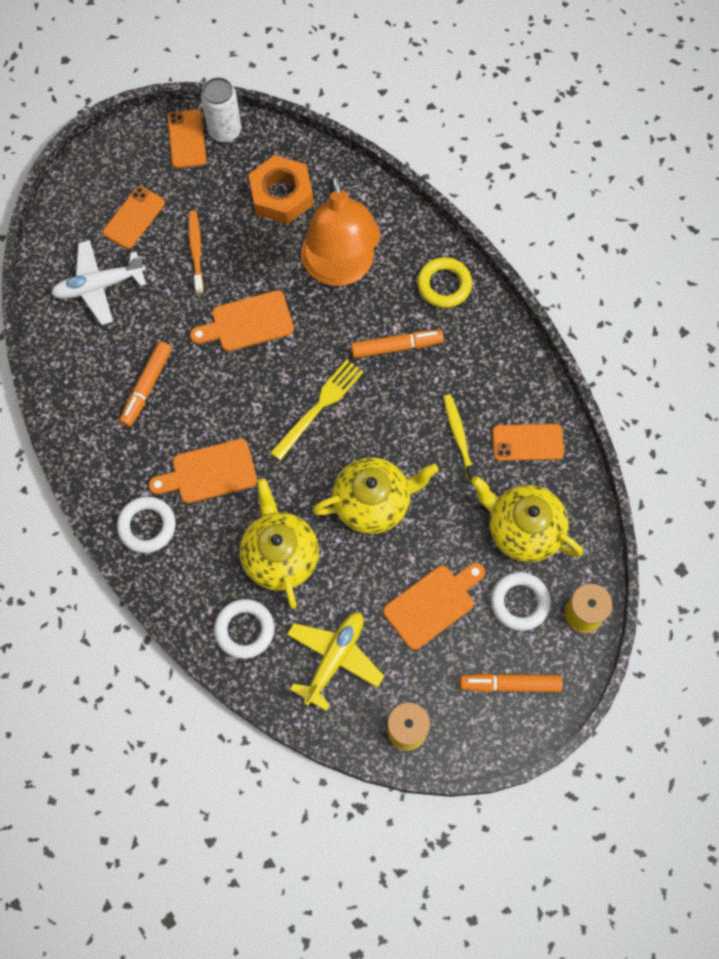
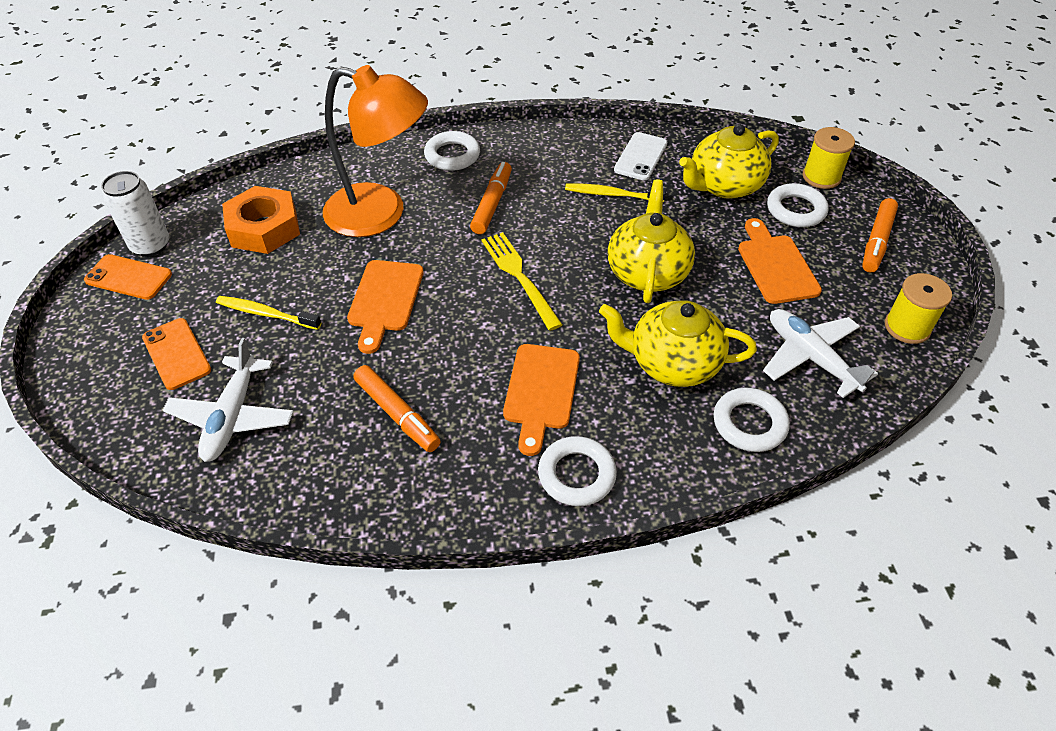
camera: 65 degrees left, 20 degrees down
orange toothbrush [188,210,204,294] -> yellow toothbrush [216,296,321,330]
yellow plane [287,612,384,711] -> white plane [763,309,878,398]
yellow ring [417,257,472,308] -> white ring [424,131,480,171]
orange phone [492,424,564,461] -> white phone [614,132,667,180]

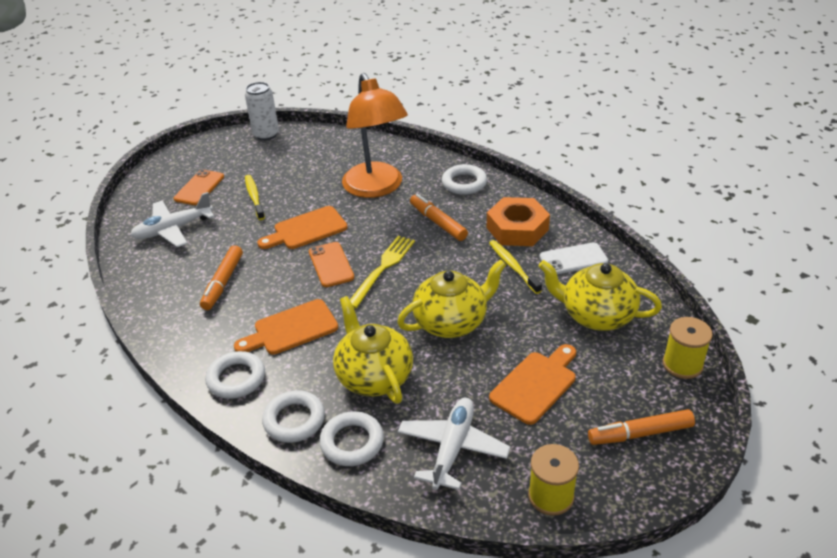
camera: 55 degrees right, 10 degrees down
orange phone [84,254,172,300] -> orange phone moved to [309,242,354,287]
orange nut [222,186,300,254] -> orange nut moved to [487,197,550,246]
orange marker [470,162,512,234] -> orange marker turned 105 degrees counterclockwise [410,194,468,241]
white ring [767,183,829,227] -> white ring moved to [262,390,325,443]

